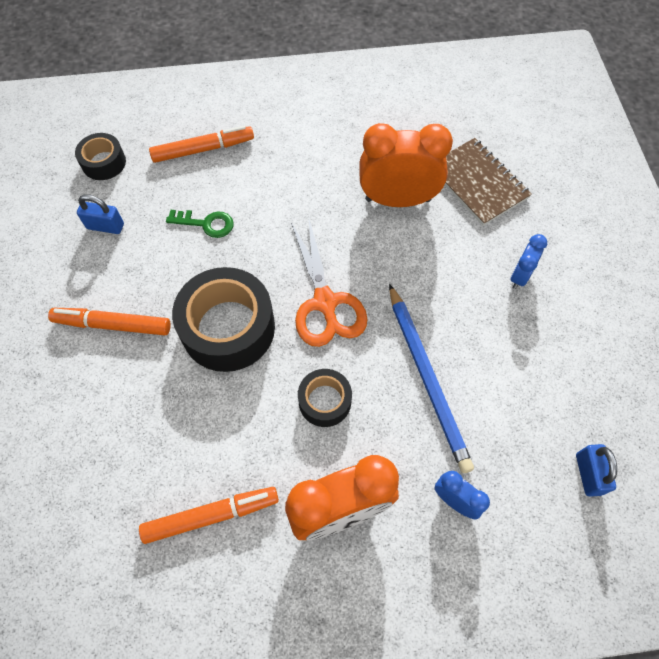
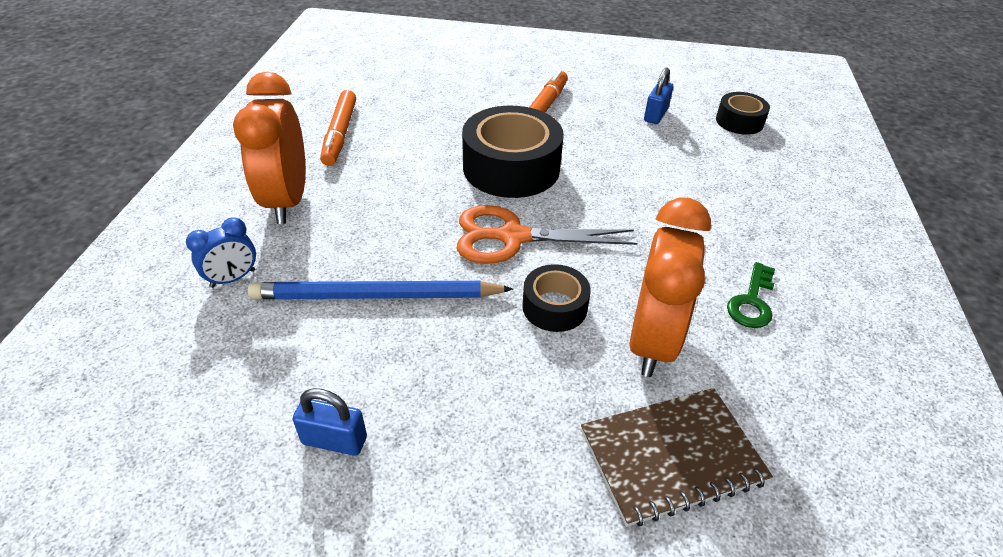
camera: 105 degrees right, 20 degrees down
orange marker [149,126,254,163] -> none
green key [166,210,233,238] -> green key moved to [727,262,775,328]
black tape [298,369,352,427] -> black tape moved to [522,264,591,332]
blue clock [511,234,547,289] -> none
blue padlock [576,444,617,497] -> blue padlock moved to [293,388,367,456]

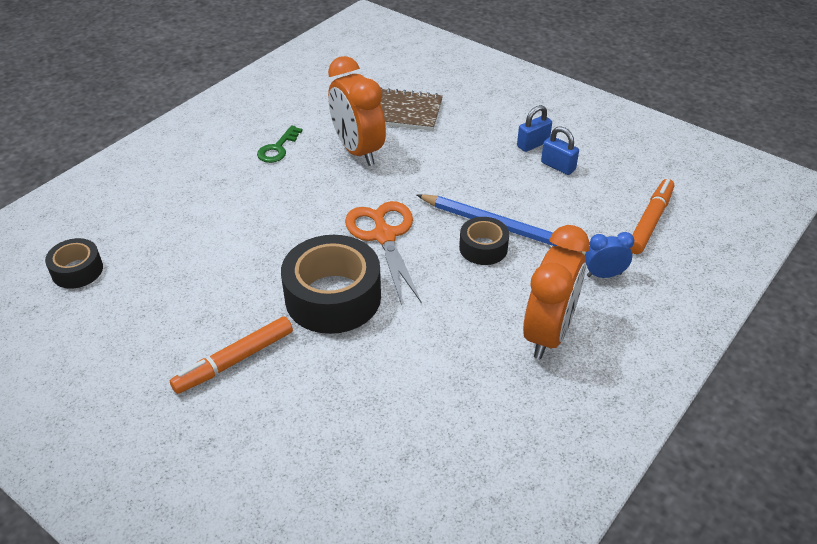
camera: 150 degrees left, 0 degrees up
orange marker [320,90,356,166] -> orange marker moved to [630,179,674,254]
orange scissors [457,205,637,264] -> orange scissors turned 135 degrees counterclockwise [345,201,421,305]
black tape [522,264,591,332] -> black tape moved to [459,217,509,265]
orange clock [629,198,711,377] -> orange clock turned 75 degrees counterclockwise [328,56,386,166]
blue padlock [644,68,673,124] -> blue padlock moved to [517,105,552,152]
green key [727,262,775,328] -> green key turned 150 degrees clockwise [257,126,303,163]

